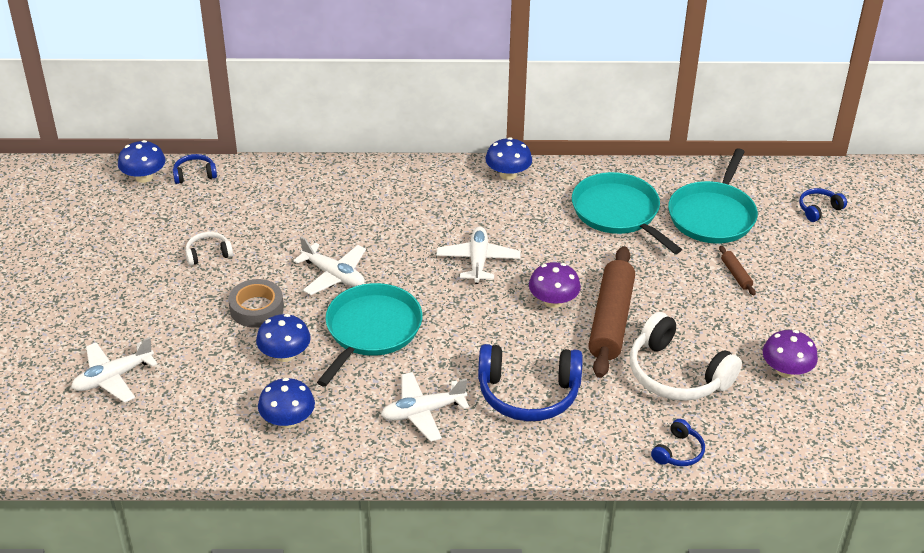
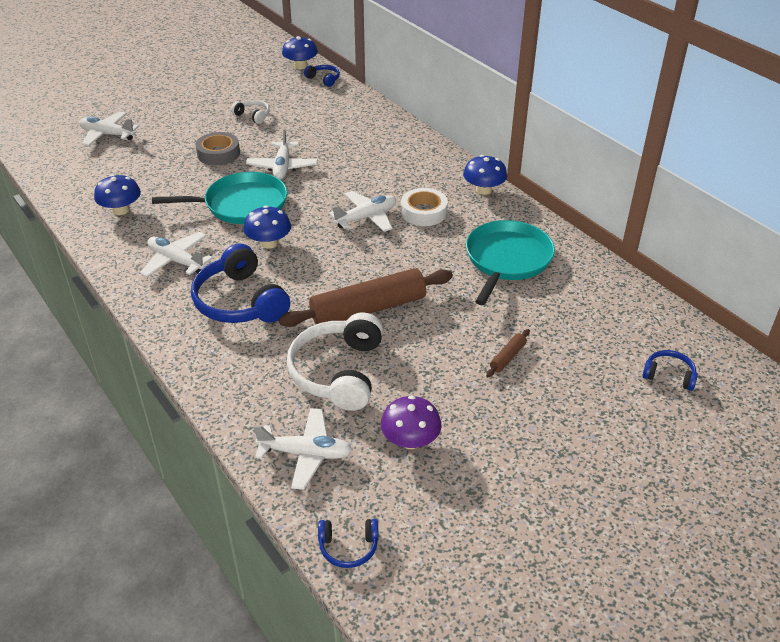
camera: 55 degrees right, 0 degrees up
blue mushroom [256,314,311,362] -> blue mushroom moved to [243,206,291,249]
purple mushroom [529,262,581,308] -> none
blue headphones [651,419,705,466] -> blue headphones moved to [318,519,379,568]
turquoise pan [668,148,758,244] -> none
none -> white plane [253,408,353,490]
none -> white tape [401,188,448,226]

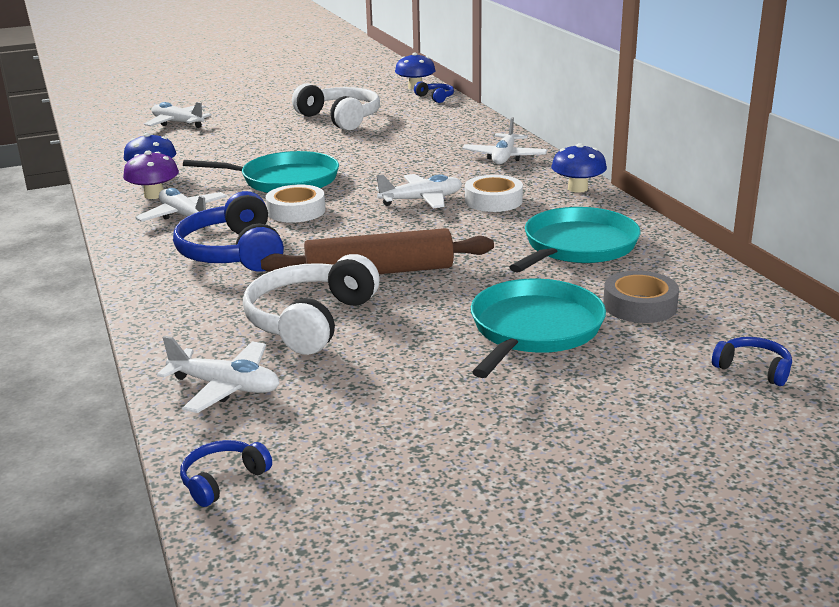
camera: 15 degrees right, 15 degrees down
grey tape [196,132,240,165] -> grey tape moved to [603,271,679,323]
white headphones [231,100,270,124] -> white headphones [292,83,380,131], size x2.07
blue mushroom [243,206,291,249] -> white tape [266,185,326,223]
white plane [246,128,318,180] -> white plane moved to [462,117,547,165]
blue headphones [318,519,379,568] -> blue headphones turned 120 degrees clockwise [180,440,272,507]
purple mushroom [381,396,442,449] -> purple mushroom moved to [123,151,179,199]
brown rolling pin [486,329,530,377] -> turquoise pan [471,278,606,378]

